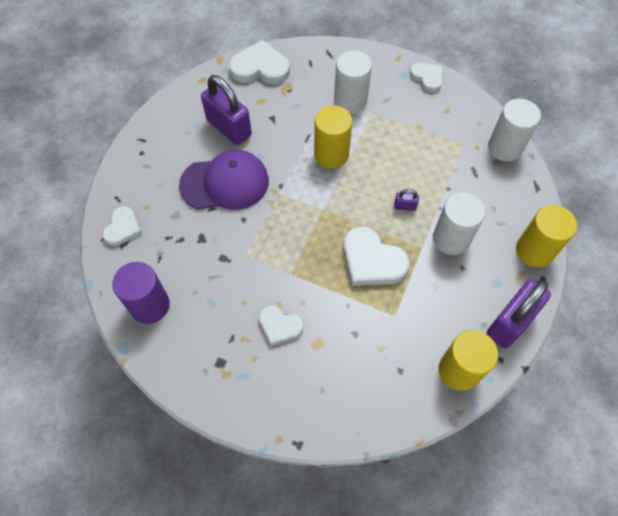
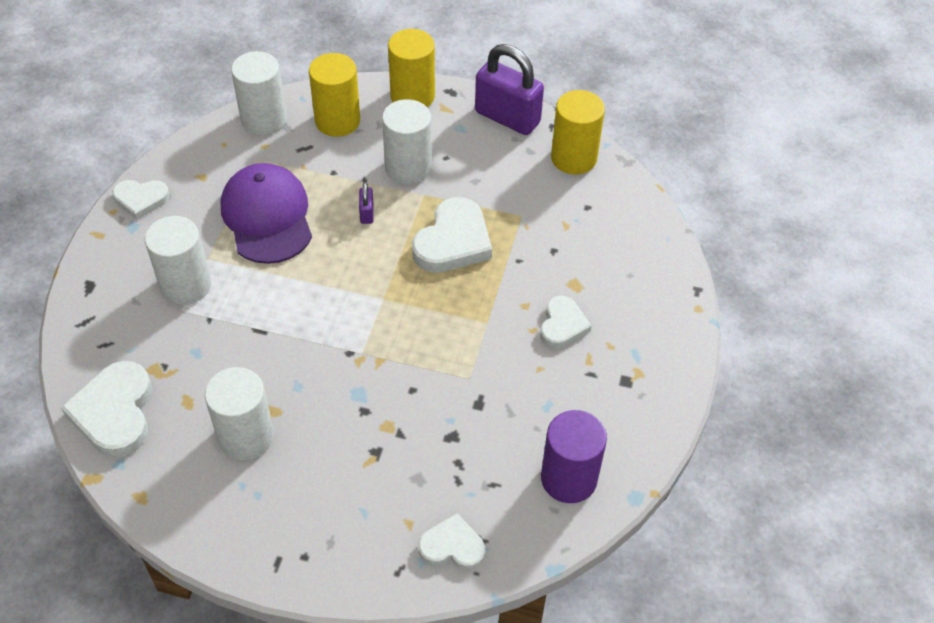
camera: 100 degrees left, 10 degrees down
purple cap [179,150,269,210] -> purple cap moved to [221,163,312,264]
purple padlock [201,75,252,145] -> white cylinder [205,367,274,460]
yellow cylinder [314,105,353,168] -> yellow cylinder moved to [309,53,360,137]
white heart [410,63,442,93] -> white heart turned 135 degrees counterclockwise [112,180,169,219]

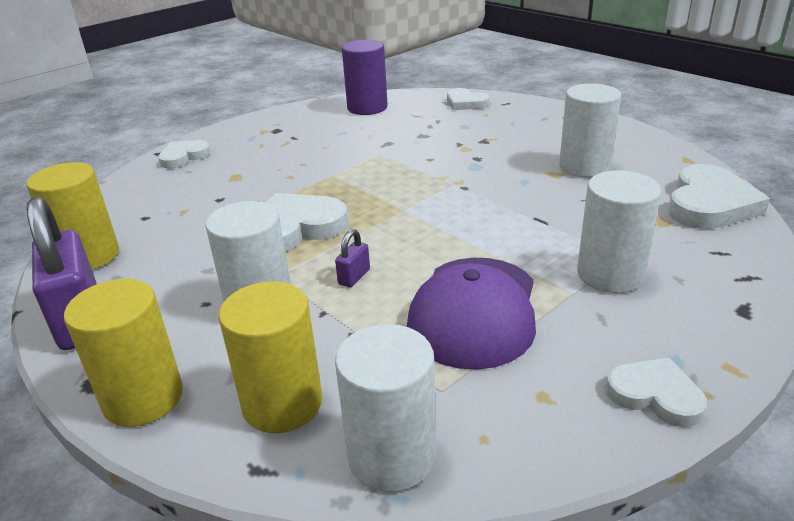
camera: 145 degrees left, 20 degrees down
white heart [540,296,591,348] -> white heart moved to [158,140,211,168]

